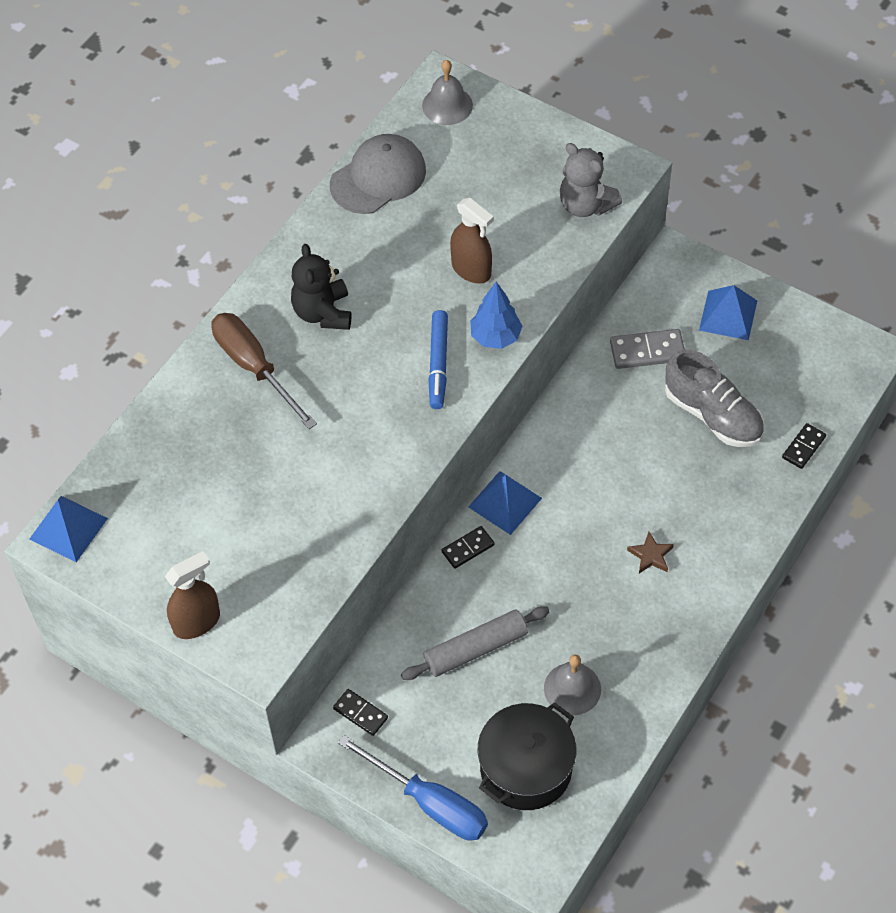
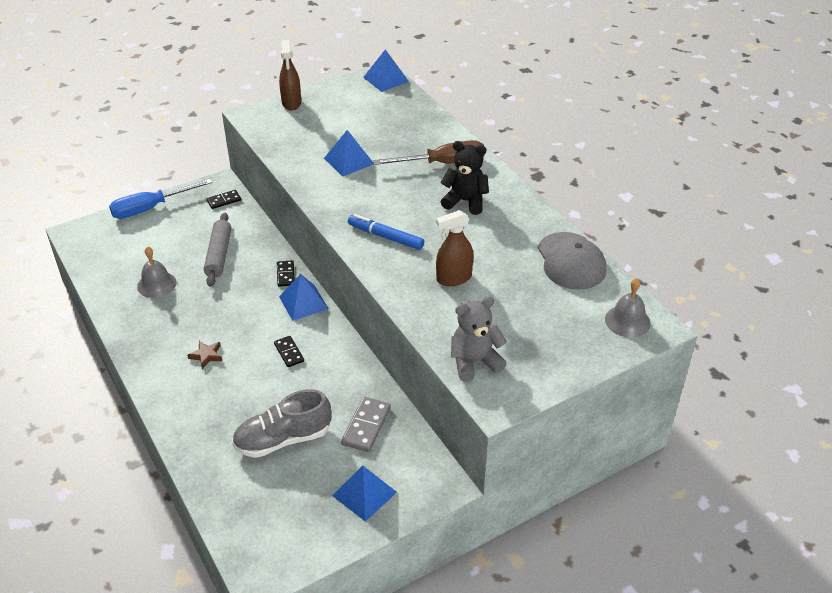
camera: 115 degrees right, 15 degrees down
blue tree [470,282,522,349] -> none
black pot [478,702,577,810] -> none
black domino [782,423,826,469] -> black domino moved to [274,336,304,367]
none -> blue pyramid [324,130,374,177]

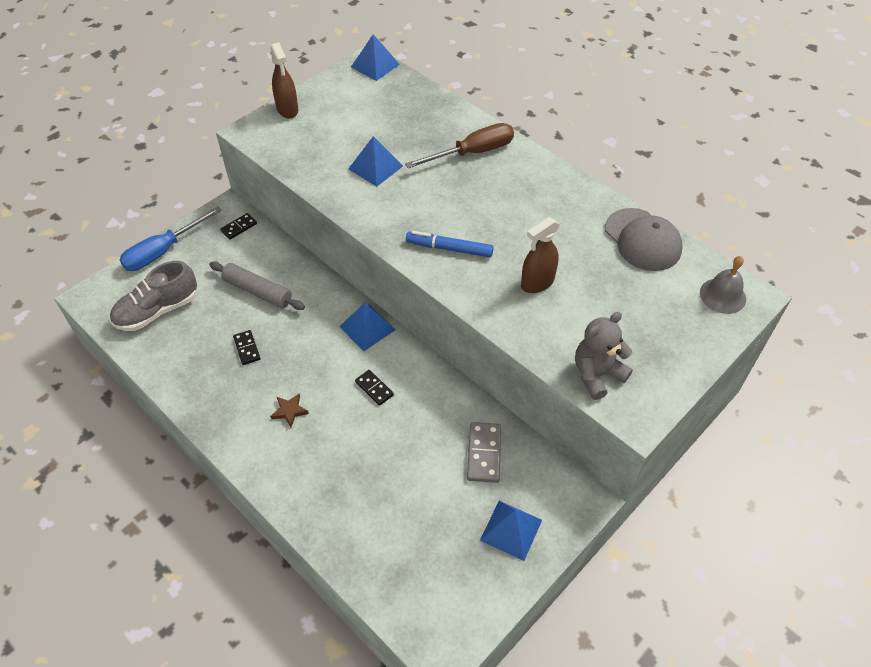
camera: 15 degrees left, 10 degrees up
grey bell [137,246,177,298] -> none
grey rolling pin [204,213,231,287] -> grey rolling pin turned 45 degrees counterclockwise [209,261,305,310]
grey shoe [232,389,331,458] -> grey shoe moved to [110,261,197,331]
black domino [277,260,295,287] -> black domino moved to [233,330,260,365]
black teddy bear [441,141,489,215] -> none

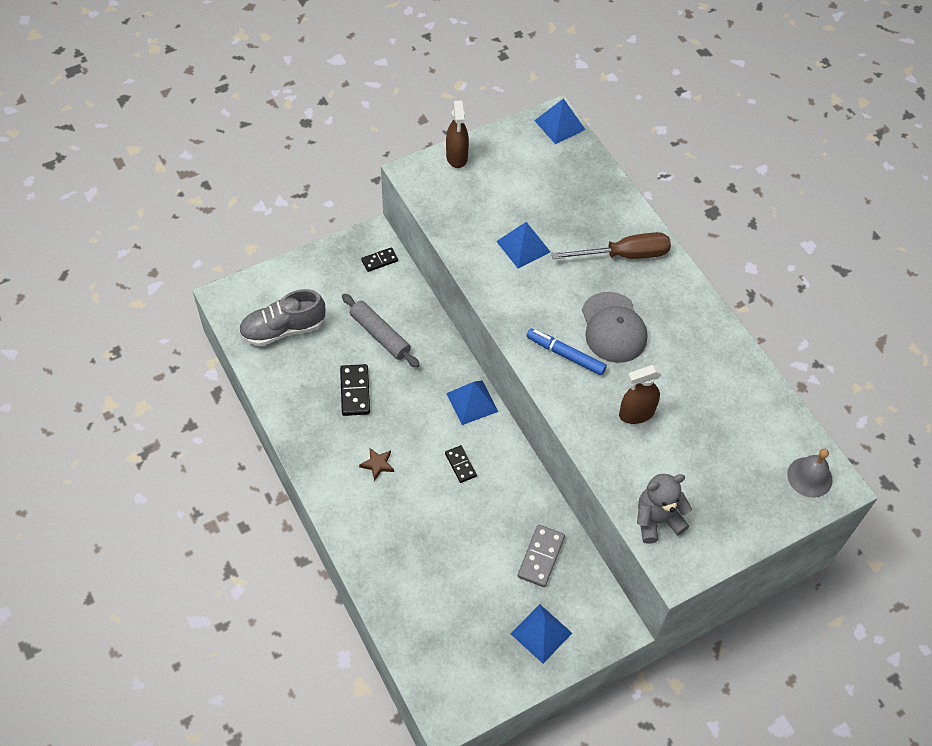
camera: 15 degrees right, 5 degrees up
blue screwdriver [120,206,221,271] -> none
black domino [233,330,260,365] -> black domino [340,364,370,416], size x1.54
grey cap [605,208,683,271] -> grey cap moved to [582,292,647,363]

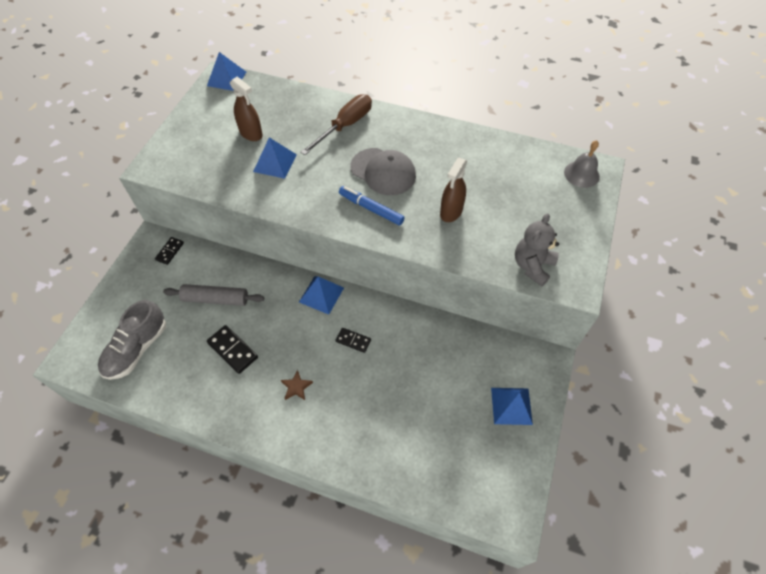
camera: 40 degrees left, 0 degrees up
brown spray bottle [446,100,469,168] -> brown spray bottle moved to [230,76,263,141]
grey domino [518,525,565,587] -> none
blue marker [527,328,607,375] -> blue marker turned 45 degrees clockwise [339,186,404,226]

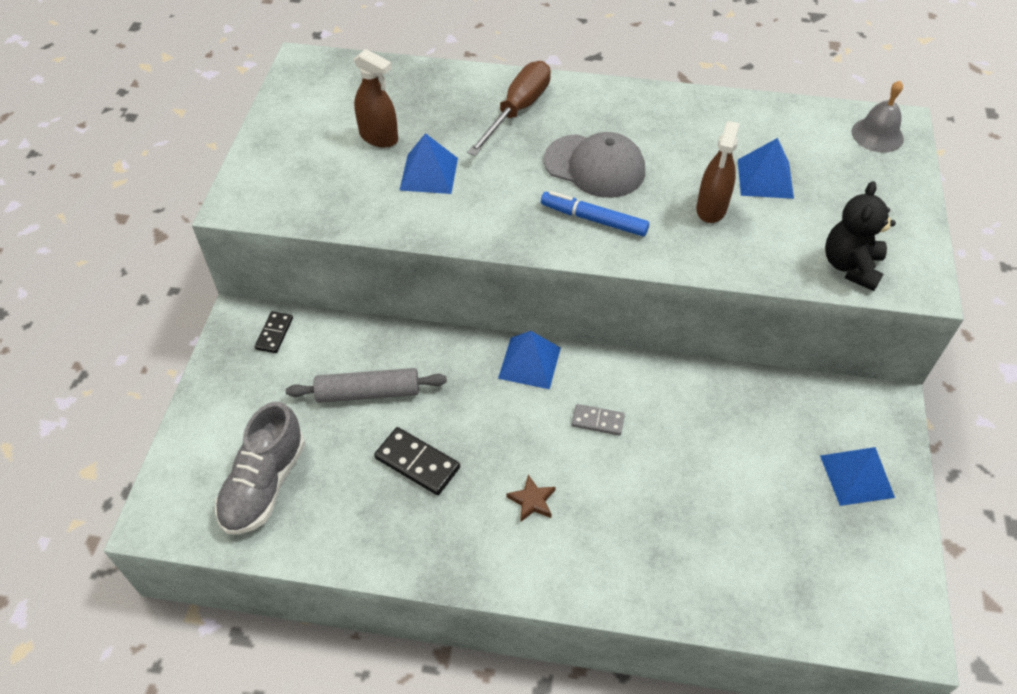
camera: 10 degrees left, 5 degrees down
blue pyramid [207,52,246,91] -> blue pyramid moved to [738,138,794,199]
black domino [336,328,371,353] -> grey domino [572,404,625,436]
grey teddy bear [515,213,559,286] -> black teddy bear [825,181,896,291]

